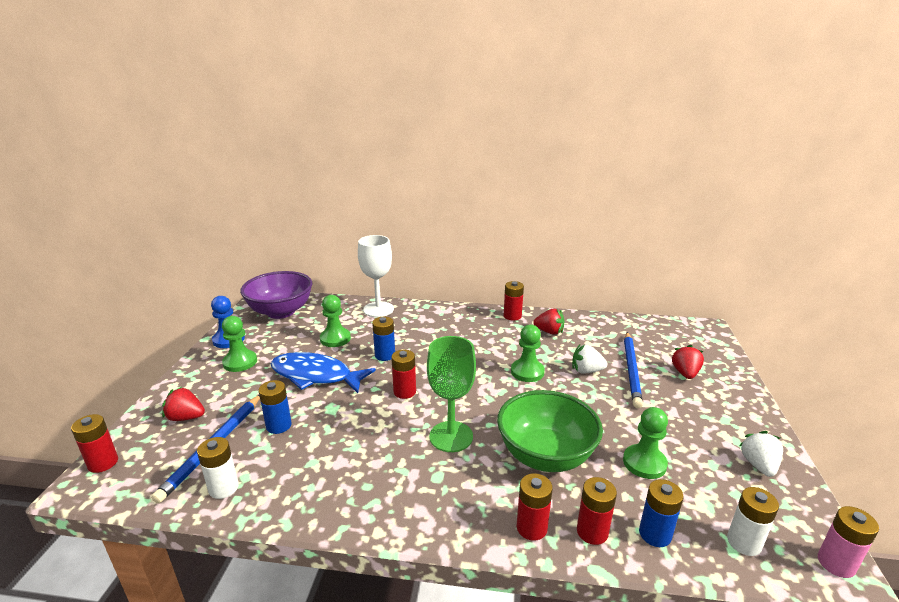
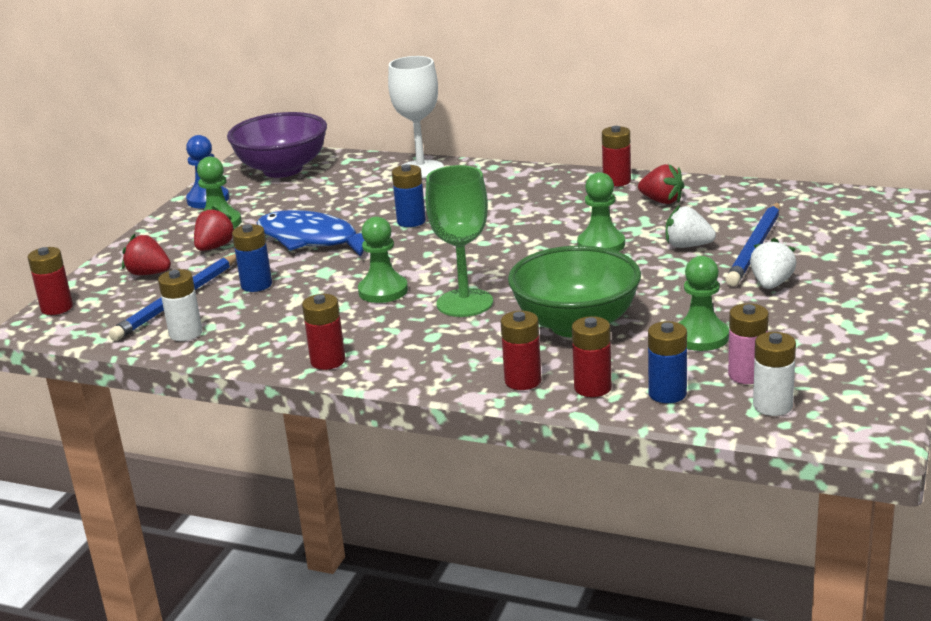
camera: 15 degrees right, 0 degrees up
green pawn [320,295,351,347] -> green pawn moved to [358,216,408,303]
red battery [391,350,416,399] -> red battery moved to [302,294,345,370]
red strawberry [671,345,704,379] -> red strawberry moved to [194,206,235,251]
white strawberry [739,431,783,477] -> white strawberry moved to [750,238,797,289]
pink battery [818,506,879,578] -> pink battery moved to [728,303,769,384]

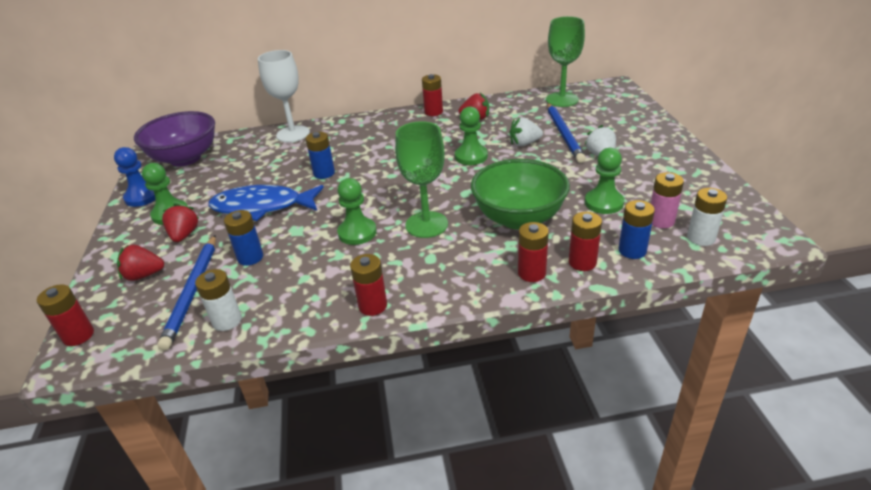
camera: 30 degrees left, 10 degrees up
none -> green goblet [546,16,585,107]

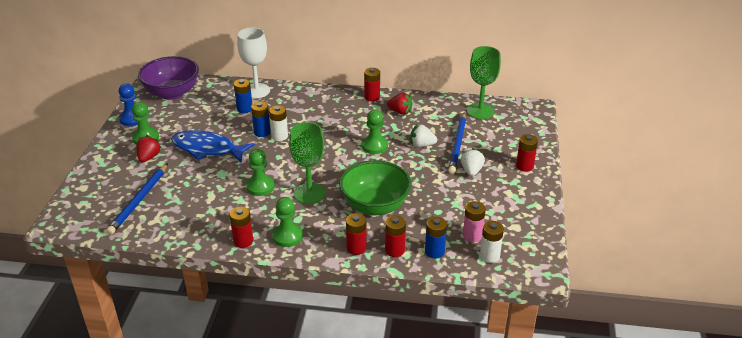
camera: 15 degrees right, 0 degrees up
red battery [37,284,94,346] -> red battery moved to [516,134,538,172]
red strawberry [117,244,164,281] -> none
white battery [195,269,242,331] -> white battery moved to [269,105,288,141]
blue battery [224,210,263,266] -> blue battery moved to [234,79,252,113]
green pawn [585,148,624,214] -> green pawn moved to [272,197,303,247]

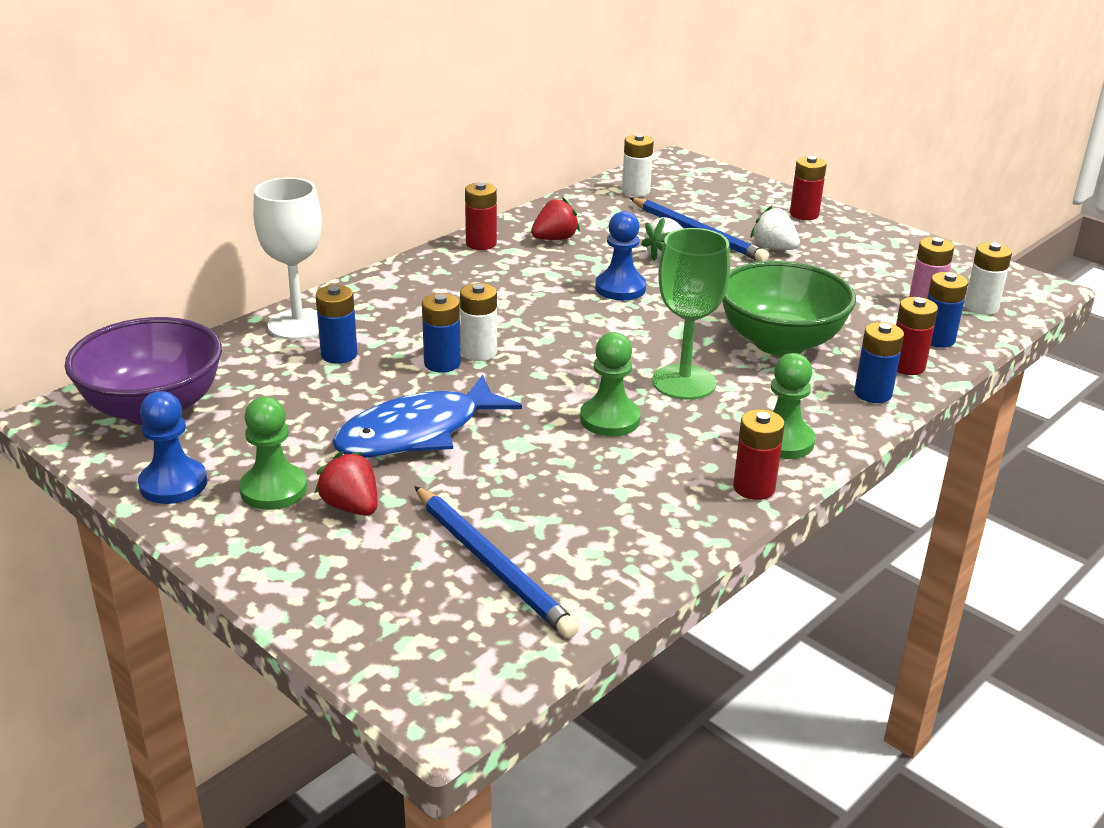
camera: 55 degrees left, 5 degrees down
red battery [346,213,367,255] -> blue battery [854,322,904,403]
green pawn [362,109,388,154] -> blue pawn [595,211,646,300]
green goblet [467,46,501,119] -> white battery [622,134,654,197]

